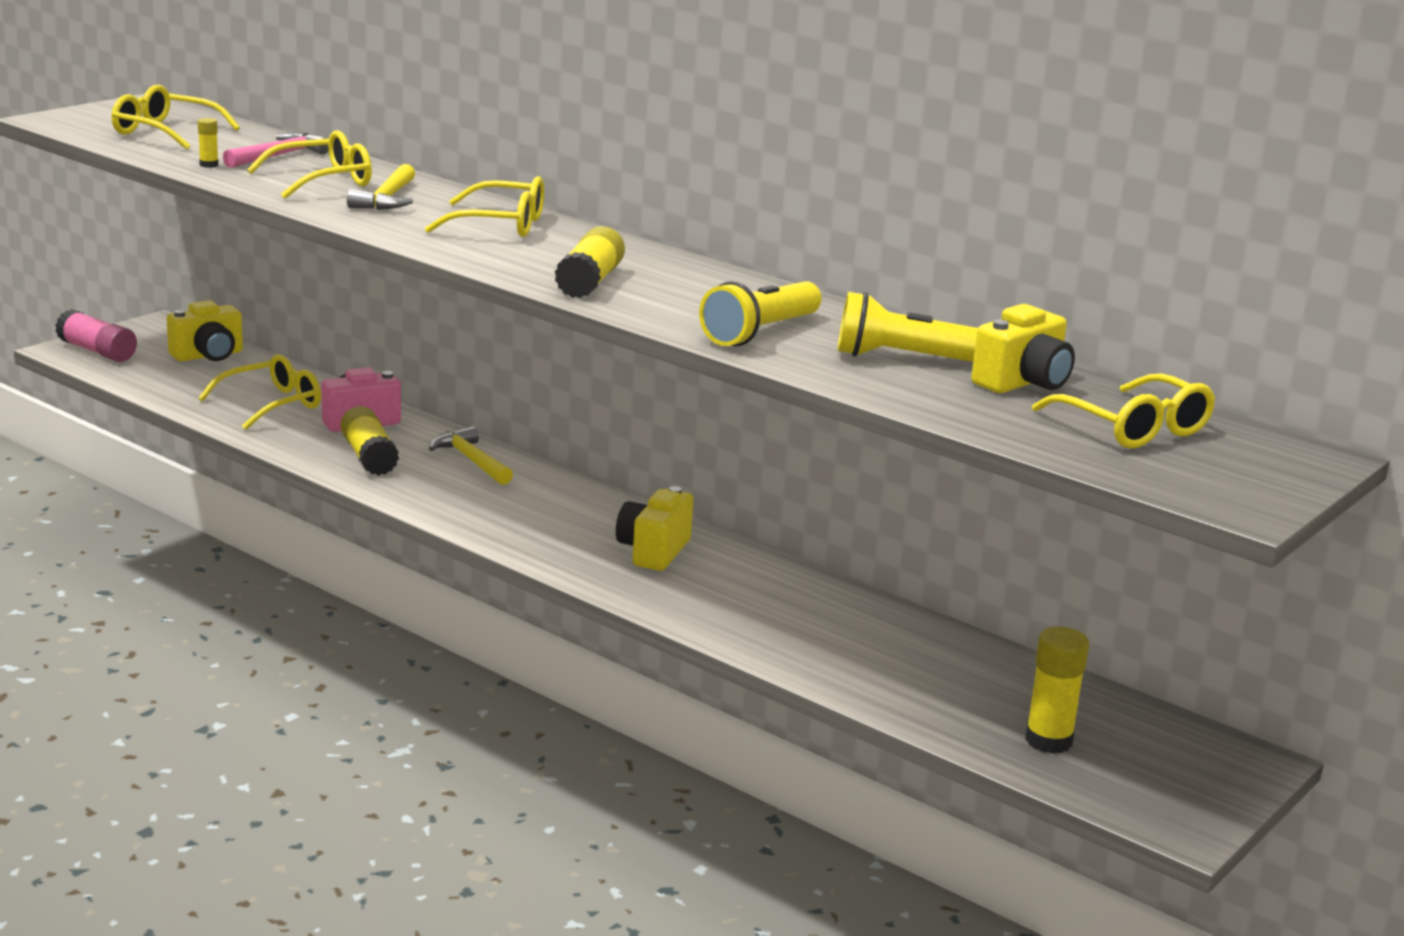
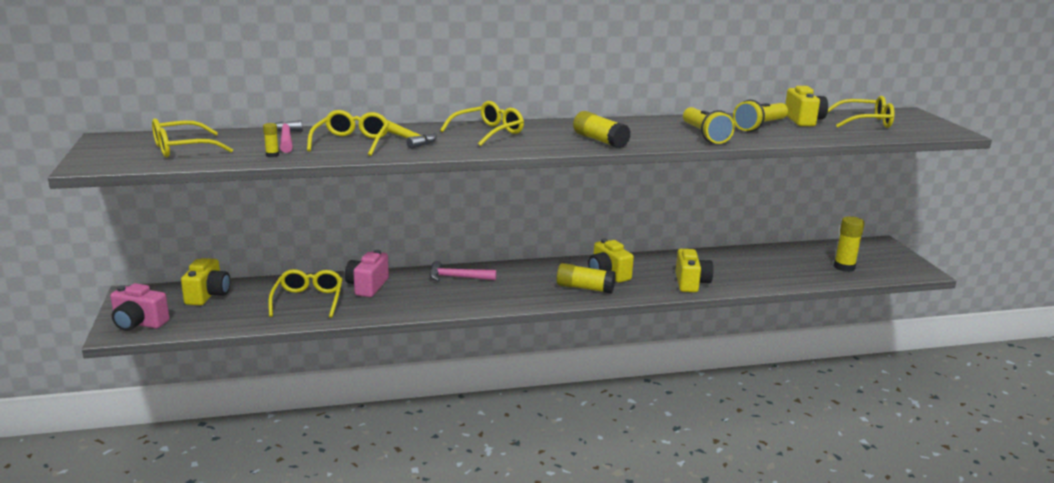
camera: 50 degrees left, 0 degrees up
pink glue stick [55,309,137,362] -> pink camera [110,283,169,331]
yellow glue stick [340,406,399,476] -> yellow glue stick moved to [557,263,616,294]
yellow hammer [429,426,513,485] -> pink hammer [430,261,497,282]
none -> yellow camera [676,249,713,292]

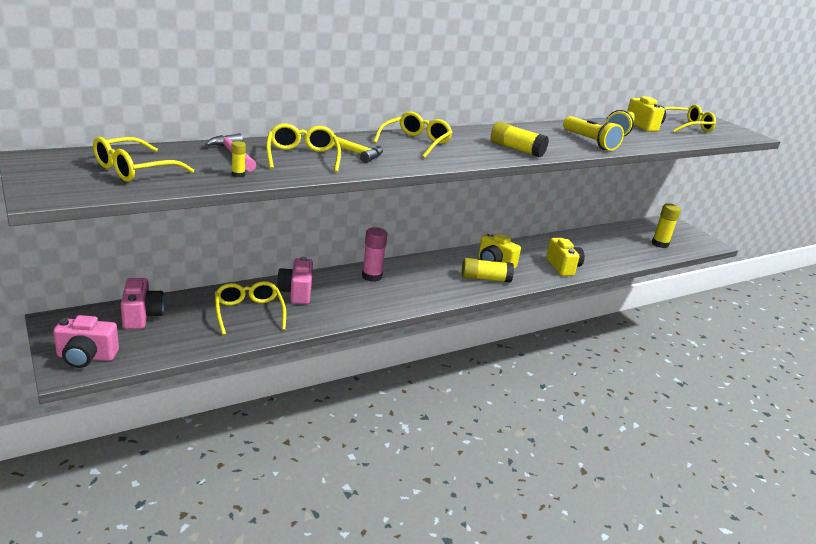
camera: 20 degrees left, 5 degrees up
yellow camera [181,258,230,306] -> pink camera [120,278,165,329]
pink hammer [430,261,497,282] -> pink glue stick [362,227,387,282]

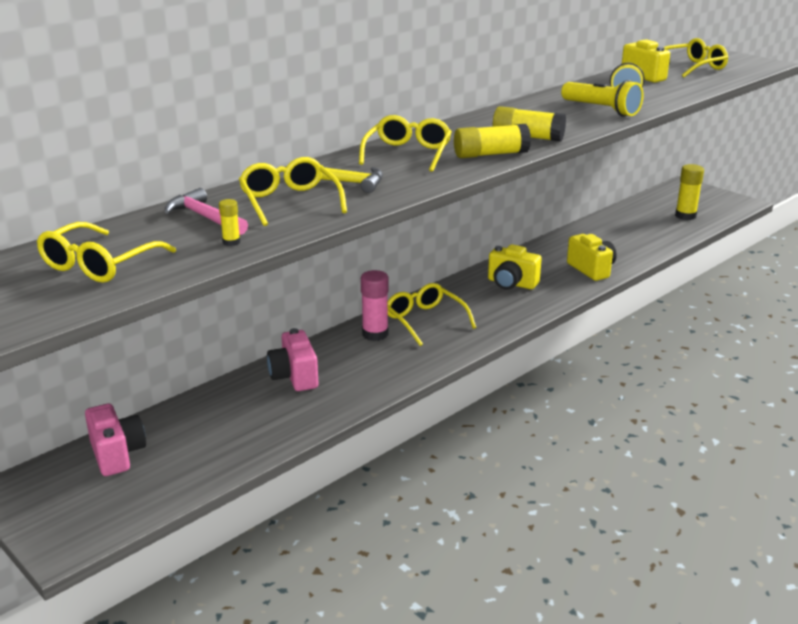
camera: 10 degrees left, 0 degrees up
pink camera [53,315,119,368] -> none
yellow glasses [215,281,286,335] -> yellow glasses moved to [388,283,476,346]
yellow glue stick [462,258,514,283] -> yellow glue stick moved to [454,124,531,158]

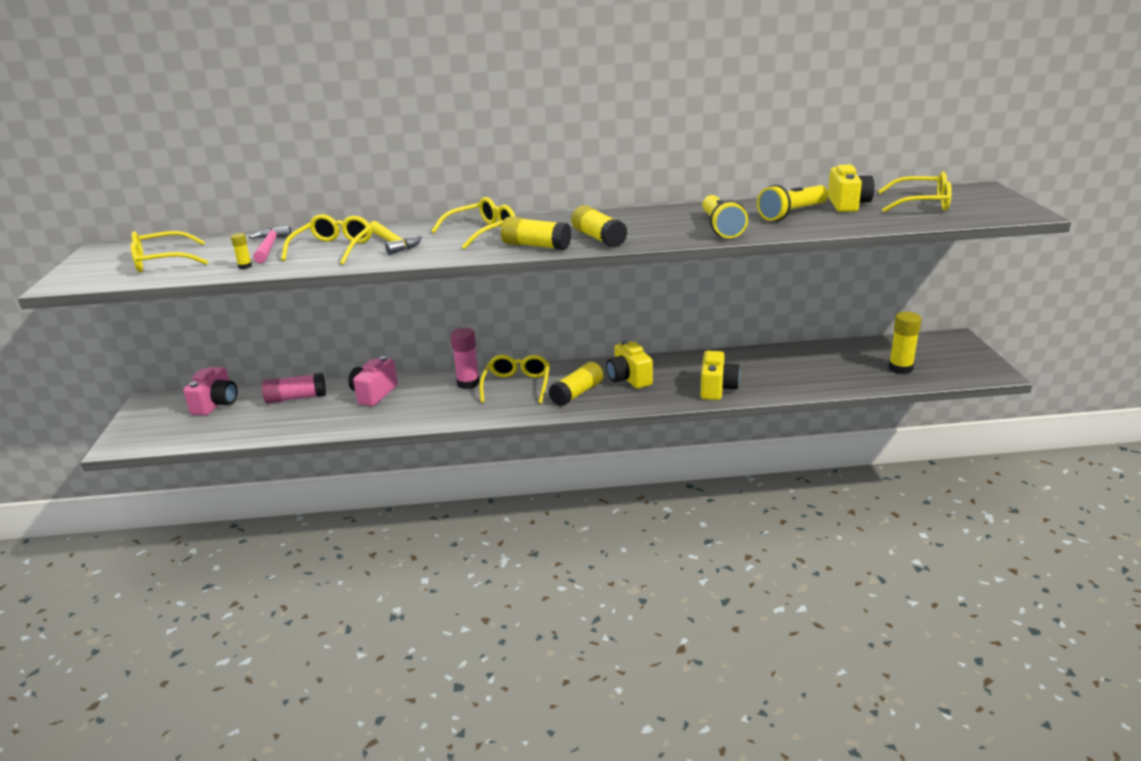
camera: 40 degrees right, 0 degrees up
none -> pink glue stick [262,373,326,404]
none -> yellow glue stick [549,362,603,407]

